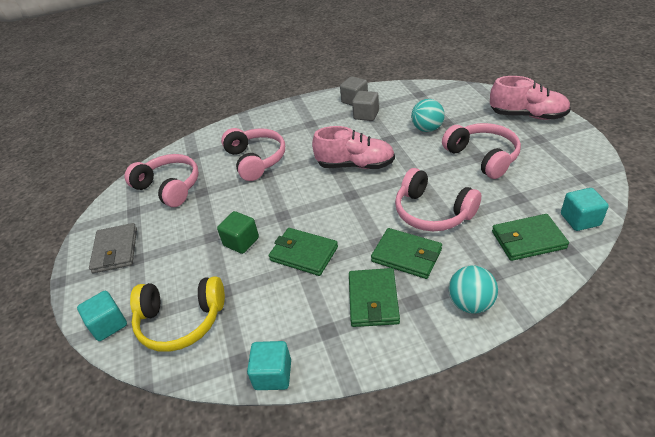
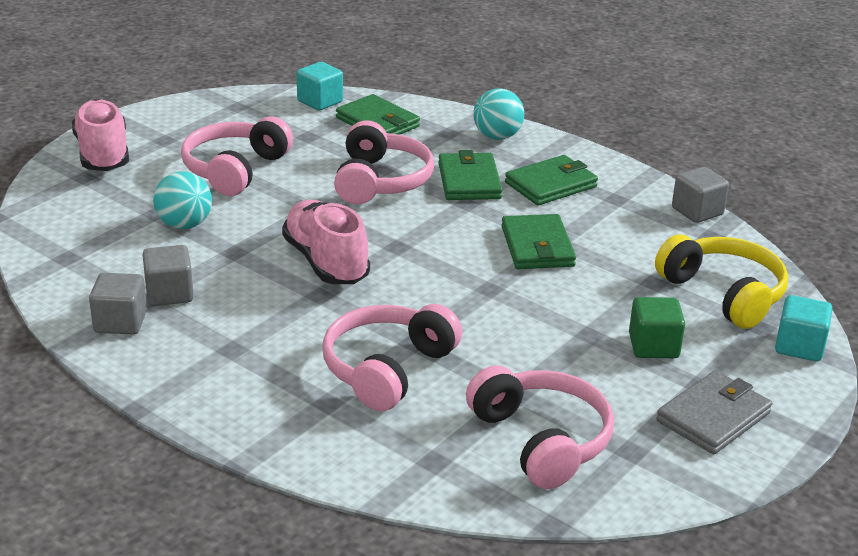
camera: 130 degrees left, 10 degrees down
pink headphones [124,154,199,207] -> pink headphones turned 150 degrees clockwise [466,365,614,489]
green cube [217,211,259,254] -> green cube moved to [629,297,685,358]
turquoise cube [247,341,291,390] -> grey cube [672,167,729,223]

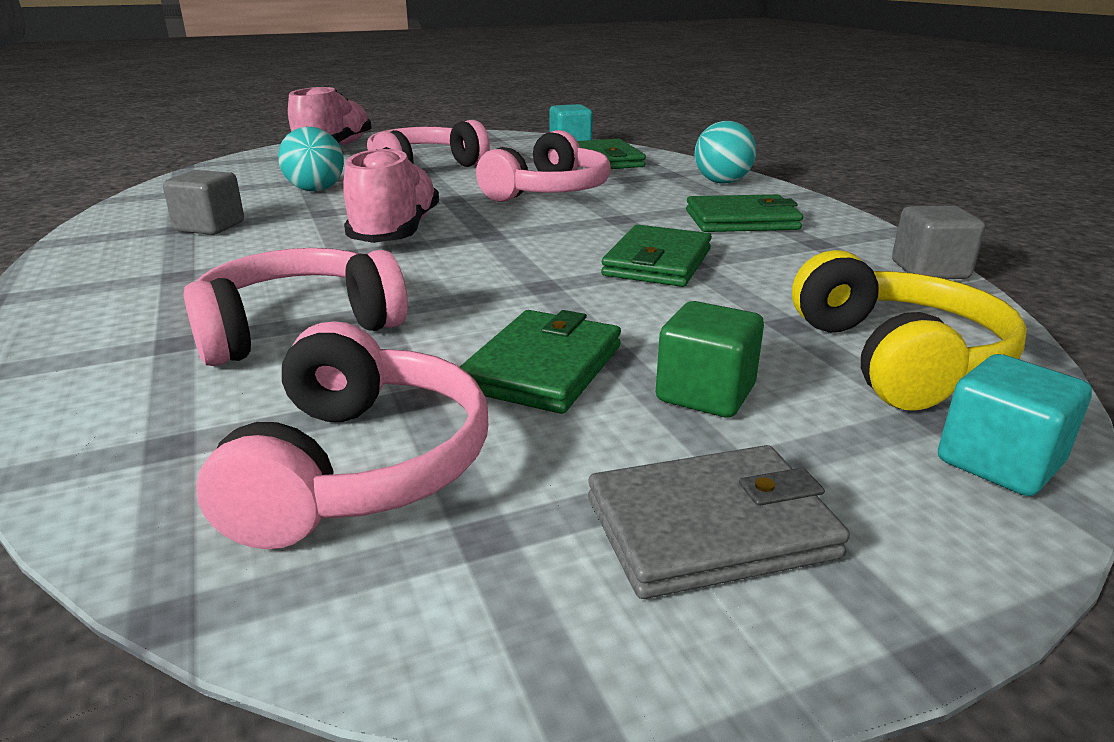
camera: 30 degrees right, 5 degrees down
grey cube [89,273,147,334] -> none
green wallet [438,150,503,200] -> green wallet moved to [460,310,621,414]

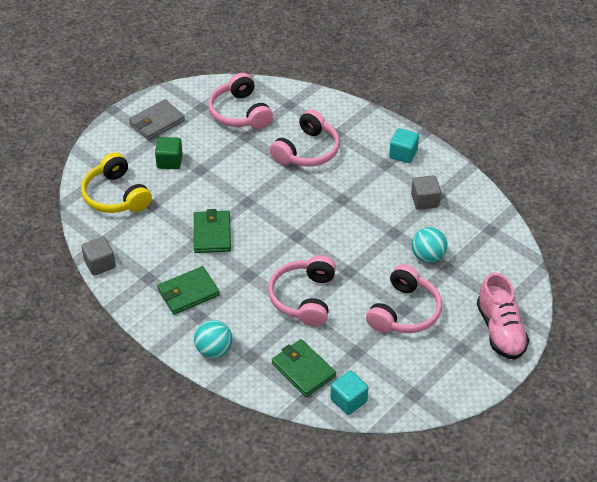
camera: 155 degrees right, 20 degrees up
pink shoe [343,147,439,243] -> none
green wallet [460,310,621,414] -> none
turquoise cube [938,354,1092,496] -> turquoise cube moved to [389,128,419,163]

